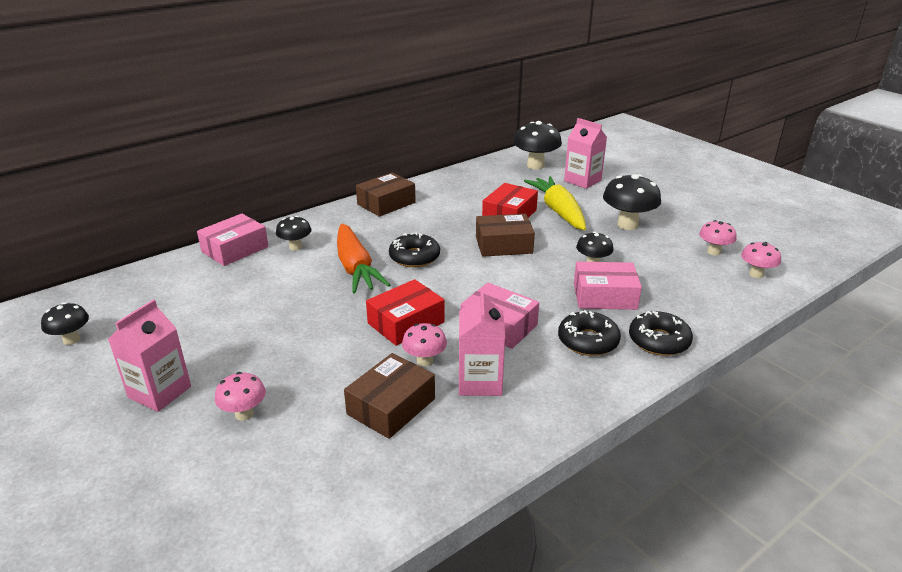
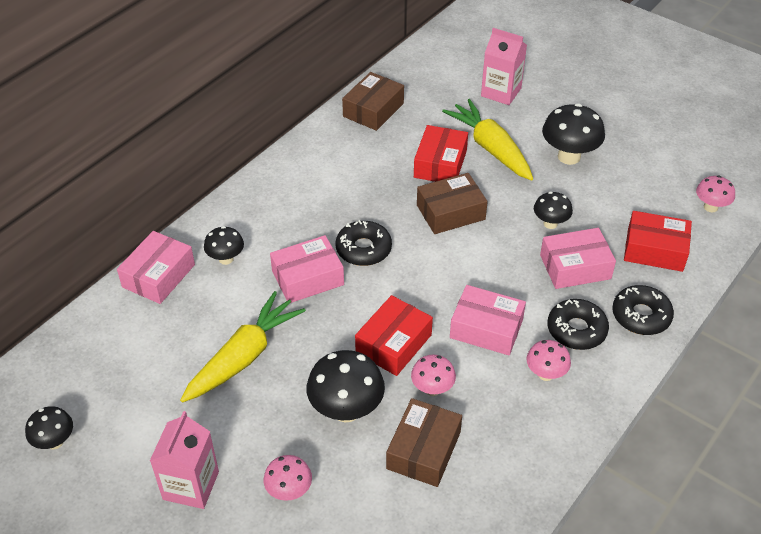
camera: 15 degrees left, 15 degrees up
orange carrot [337,224,390,293] -> pink box [270,235,344,303]
brown box [356,172,416,217] -> brown box moved to [342,72,404,131]
pink carton [459,289,505,396] -> none
black mushroom [513,121,562,169] -> black mushroom moved to [307,350,385,423]
pink mushroom [699,220,737,255] -> pink mushroom moved to [526,340,571,381]
none -> yellow carrot [180,291,306,402]
none -> red box [624,211,692,272]

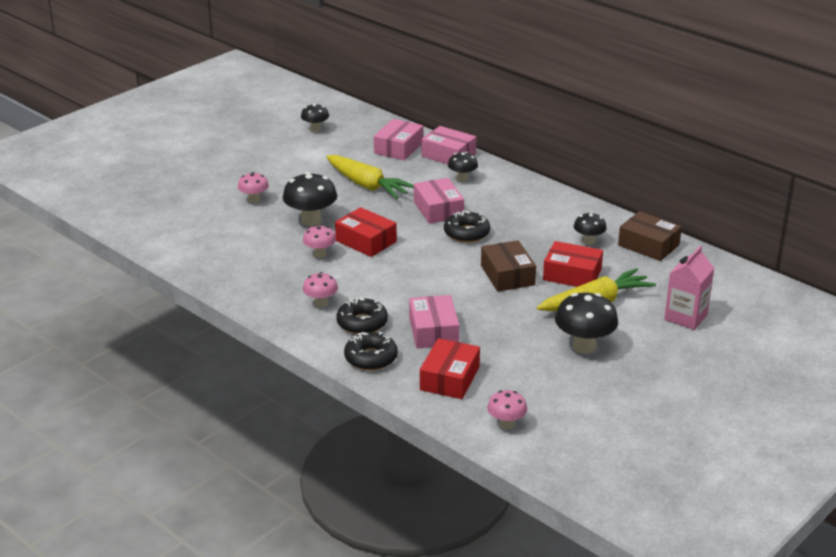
camera: 95 degrees right, 15 degrees down
pink carton [150,411,219,509] -> none
brown box [386,398,462,487] -> none
pink box [450,285,526,355] -> pink box moved to [374,119,423,161]
black mushroom [534,192,573,229] -> black mushroom moved to [574,212,607,245]

